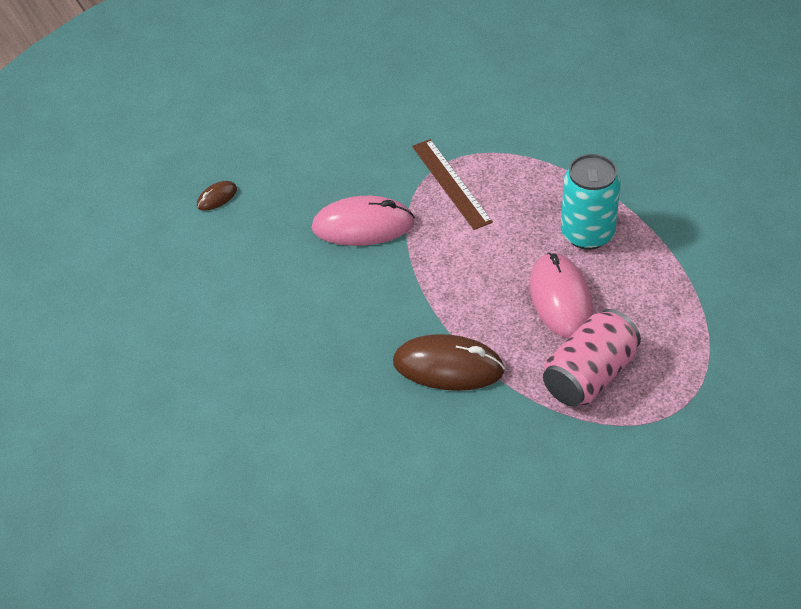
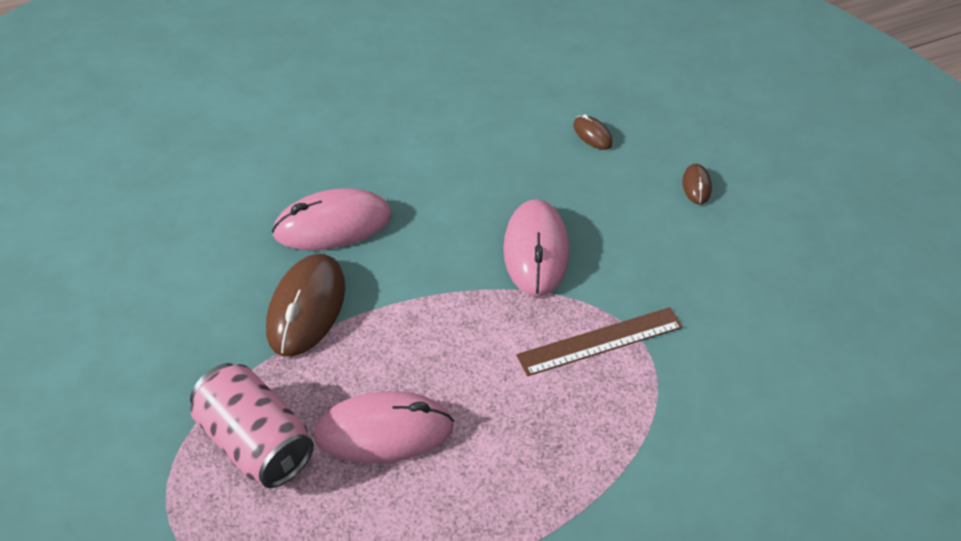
camera: 90 degrees right, 0 degrees up
turquoise can [561,154,621,250] -> none
none -> pink mouse [272,188,391,250]
none -> brown mouse [683,164,712,205]

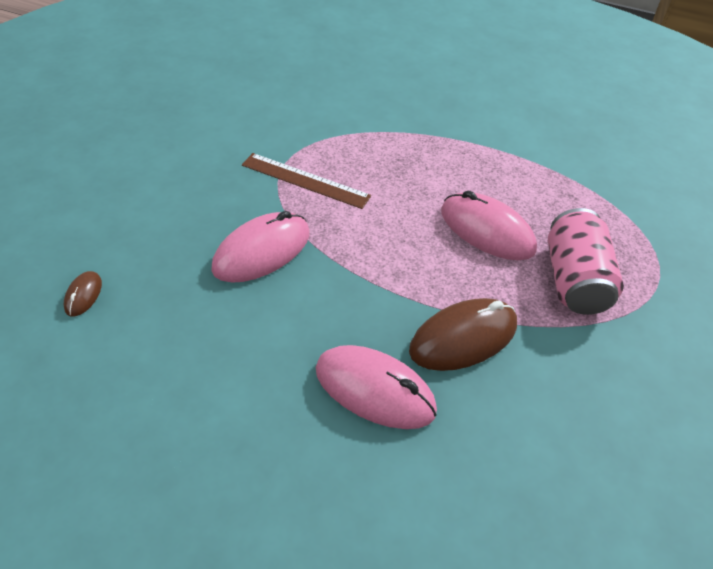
camera: 135 degrees left, 0 degrees up
brown mouse [683,164,712,205] -> none

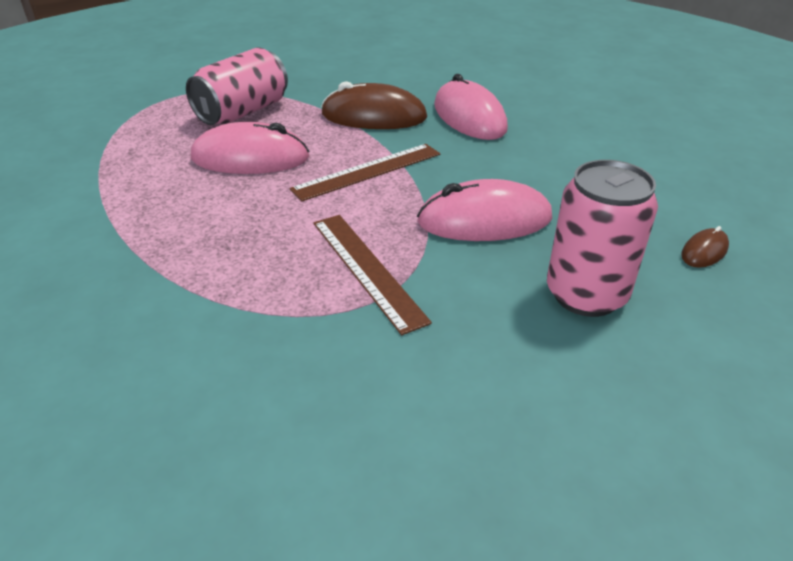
camera: 140 degrees left, 10 degrees down
pink mouse [441,191,537,260] -> pink mouse turned 75 degrees counterclockwise [191,122,309,174]
none -> brown ruler [289,144,440,201]
none -> pink can [547,160,658,317]

